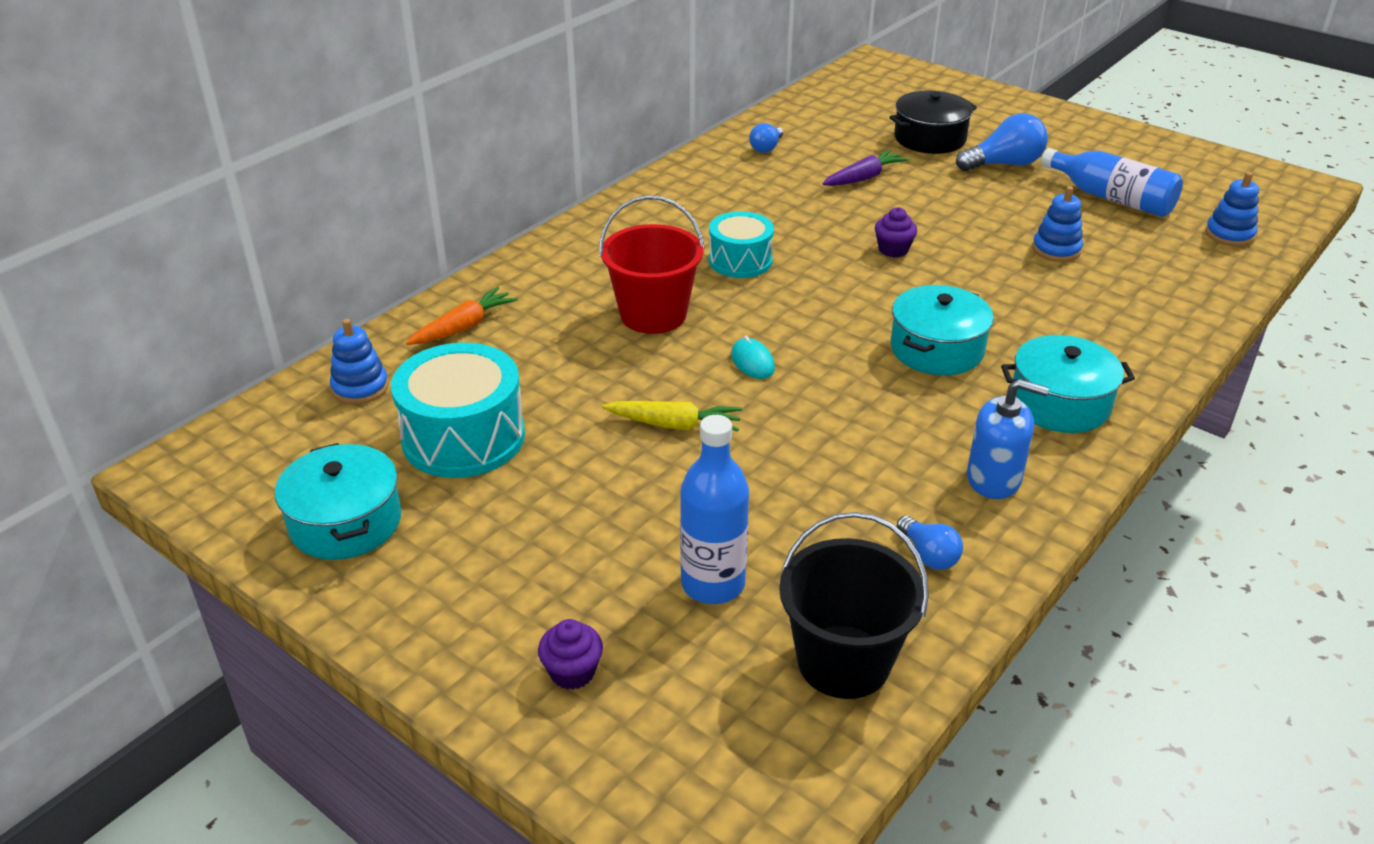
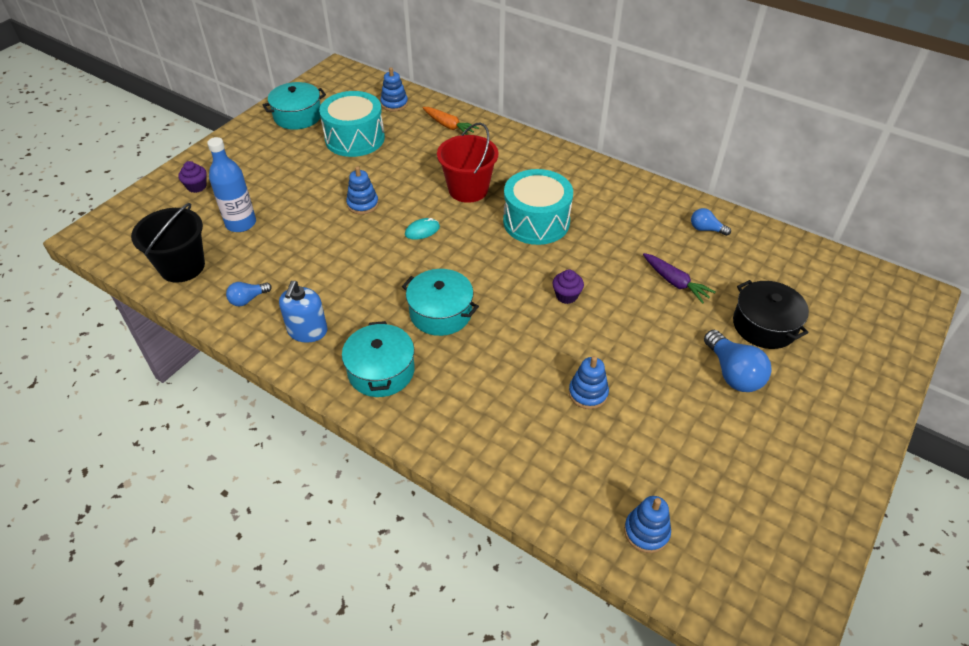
camera: 85 degrees right, 10 degrees up
yellow carrot [602,401,742,432] -> blue stacking toy [346,166,379,214]
turquoise drum [709,211,774,278] -> turquoise drum [503,169,573,245], size x1.57
blue bottle [1041,148,1183,217] -> none

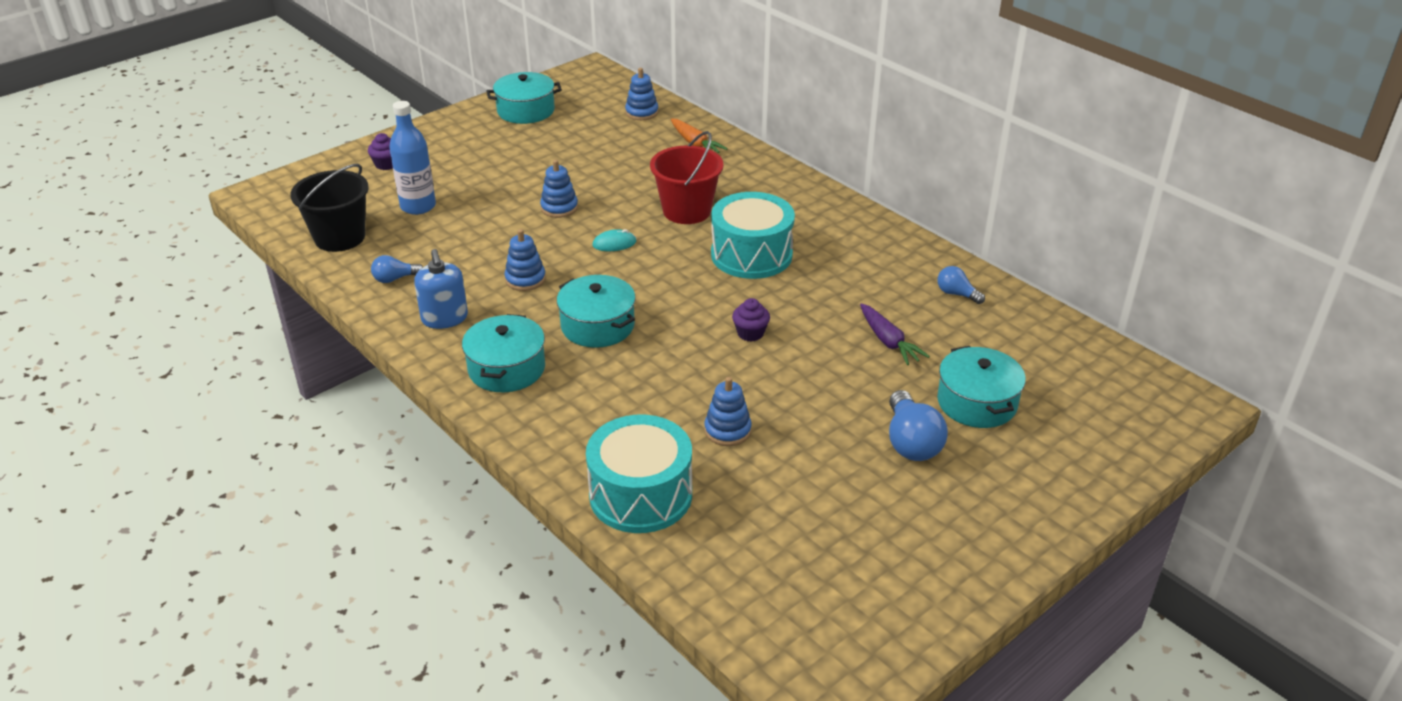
camera: 15 degrees right, 10 degrees down
blue soap dispenser [279,281,327,343] -> blue soap dispenser turned 45 degrees counterclockwise [414,249,468,329]
turquoise drum [319,91,385,157] -> turquoise drum moved to [586,415,692,533]
blue stacking toy [624,496,671,553] -> blue stacking toy moved to [505,229,546,291]
black pot [733,280,809,349] -> turquoise pot [937,346,1026,428]

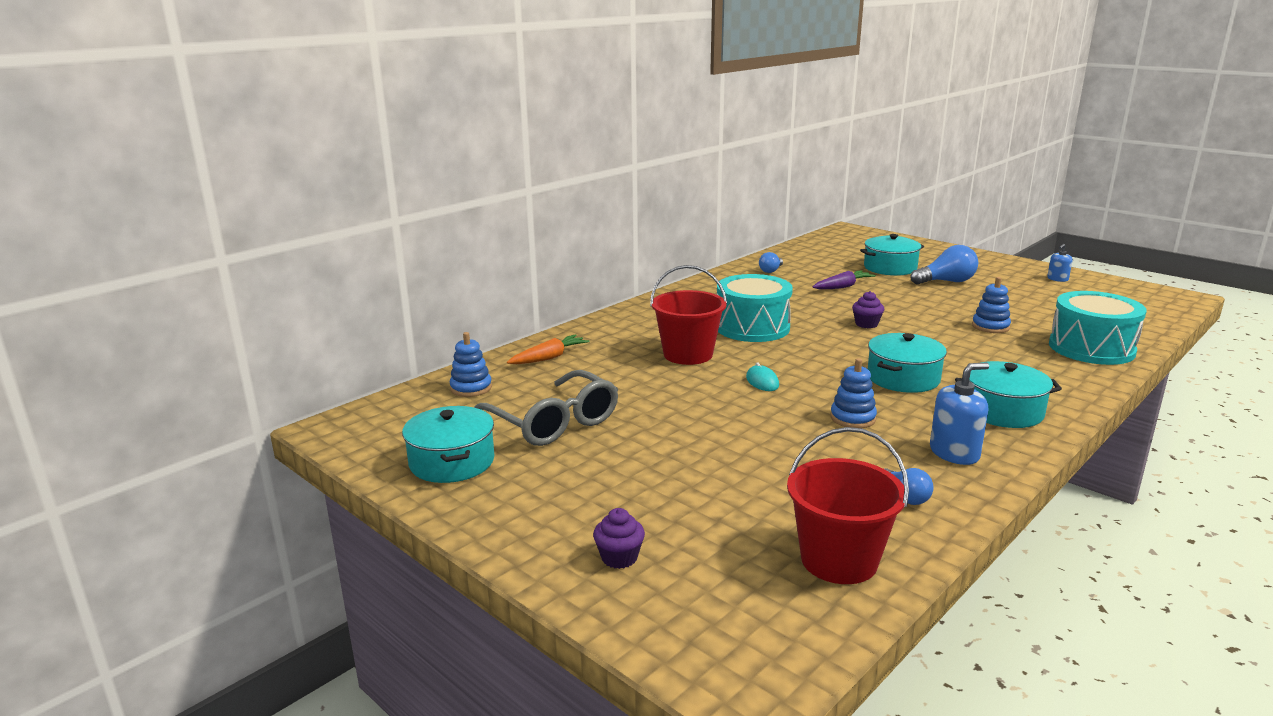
camera: 95 degrees left, 15 degrees down
black bucket [290,164,369,252] -> red bucket [787,427,909,584]
blue bottle [389,101,436,215] -> none
blue stacking toy [540,160,578,218] -> none
none -> grey glasses [474,370,618,446]
none -> blue soap dispenser [1047,244,1073,282]

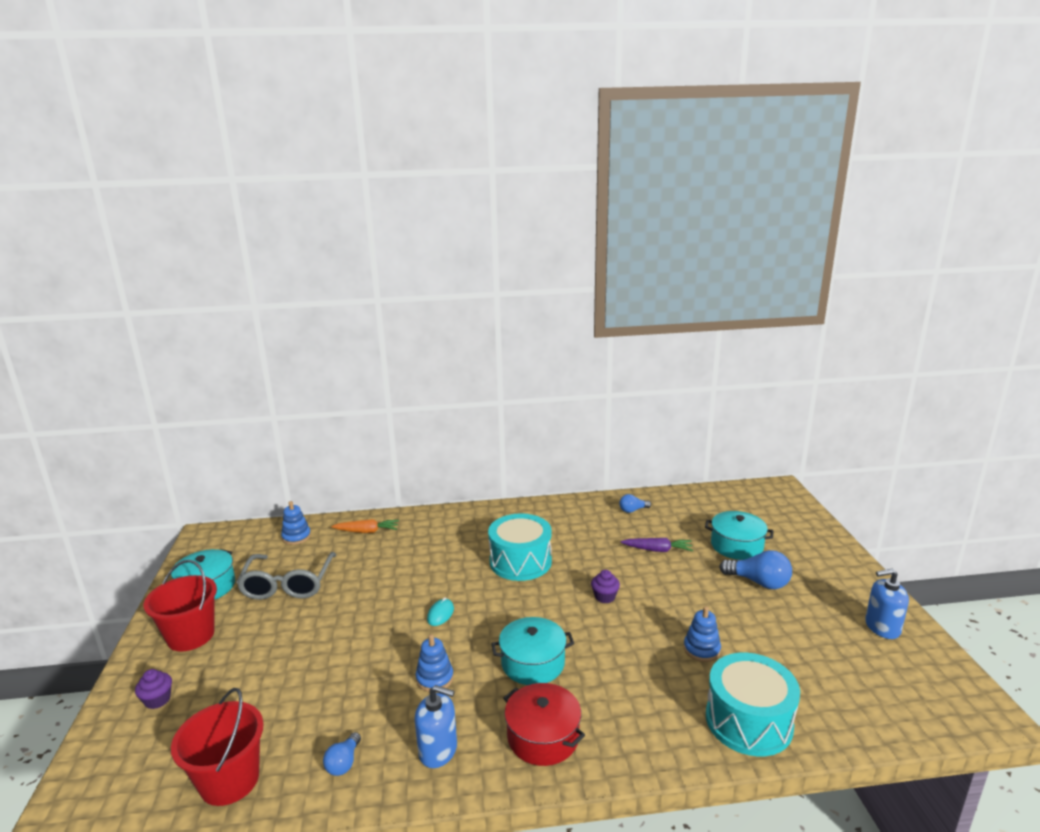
camera: 40 degrees right, 0 degrees up
red bucket [650,265,727,365] -> red bucket moved to [144,560,217,651]
turquoise pot [955,361,1062,428] -> red pot [503,683,585,766]
blue soap dispenser [1047,244,1073,282] -> blue soap dispenser [865,568,909,639], size x1.70

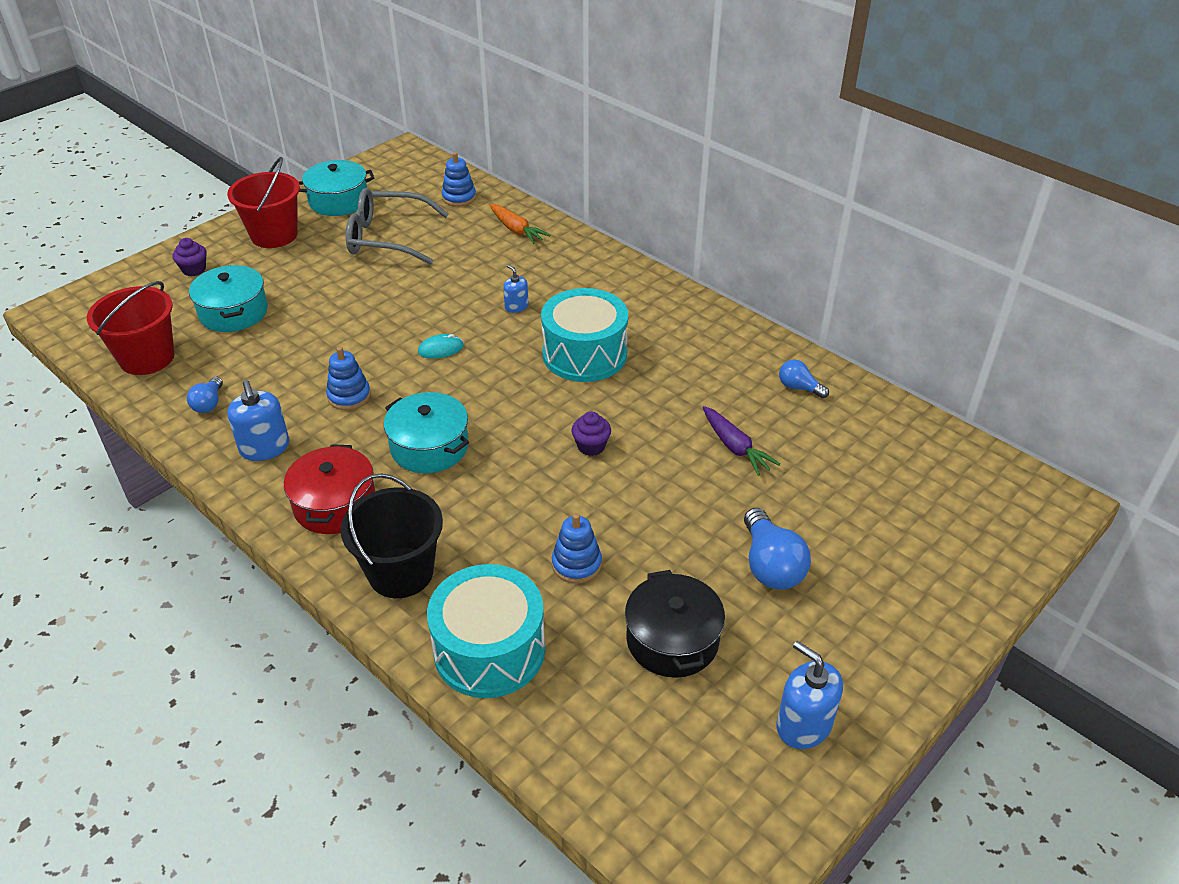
camera: 50 degrees right, 20 degrees up
grey glasses [236,552,336,600] -> grey glasses turned 45 degrees clockwise [346,188,449,265]
blue light bulb [323,732,361,776] -> blue light bulb turned 60 degrees counterclockwise [187,376,223,413]
turquoise pot [705,511,773,560] -> turquoise pot moved to [189,265,268,332]
none -> black bucket [341,473,443,598]
none -> blue soap dispenser [503,264,528,313]
none -> black pot [625,570,725,678]

